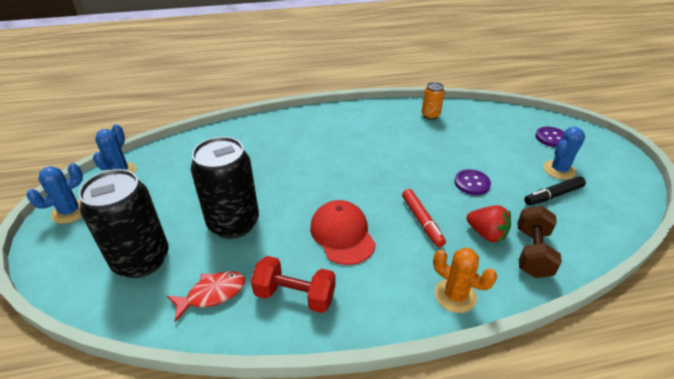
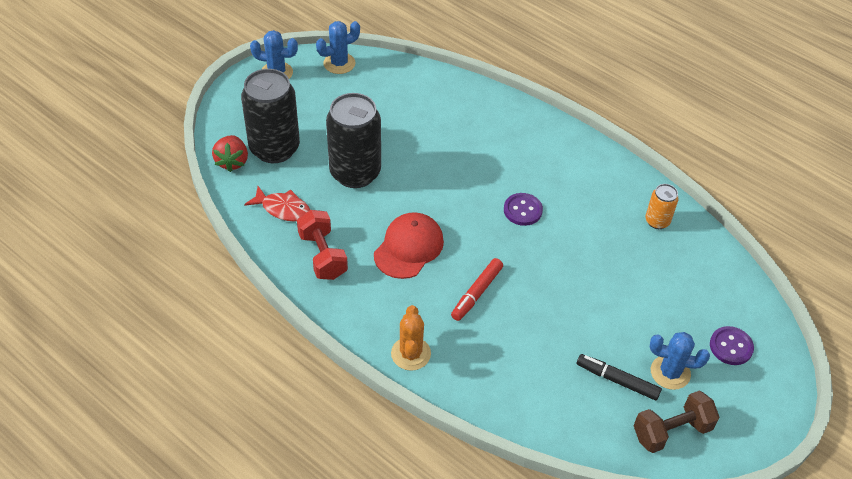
camera: 50 degrees right, 10 degrees up
purple button [455,169,491,195] -> purple button moved to [504,193,543,226]
red strawberry [467,205,511,242] -> red strawberry moved to [212,135,248,172]
brown dumbbell [518,205,562,278] -> brown dumbbell moved to [634,391,720,453]

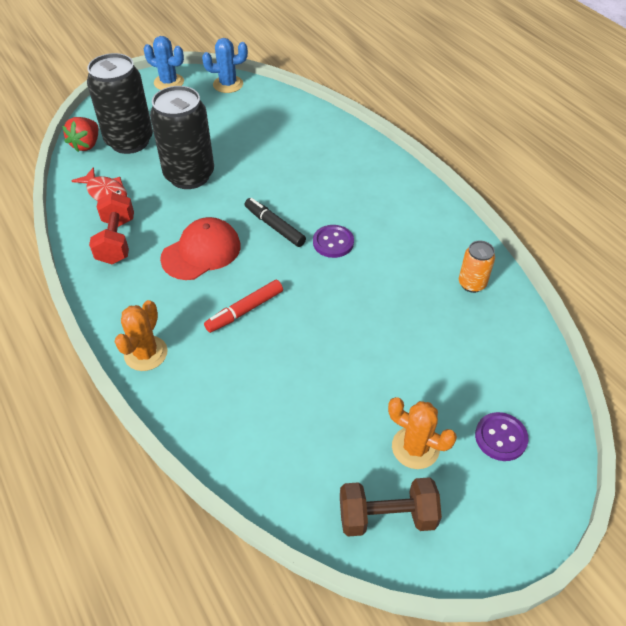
camera: 20 degrees right, 0 degrees up
black marker [577,354,662,401] -> black marker moved to [245,198,306,247]
blue cactus [650,332,710,390] -> orange cactus [388,397,457,469]

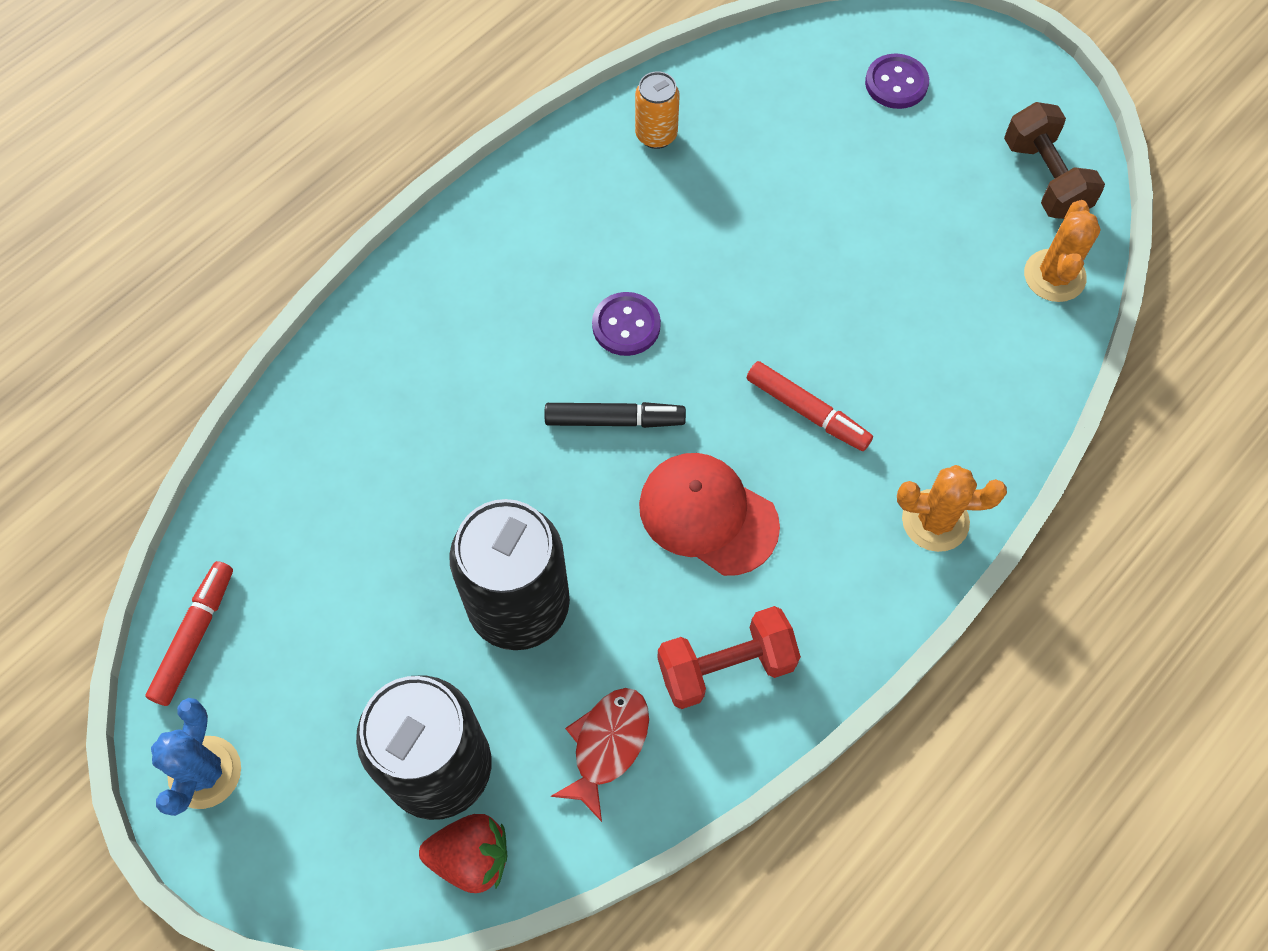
camera: 105 degrees left, 15 degrees up
blue cactus [202,38,248,93] -> red marker [145,561,233,706]
black marker [245,198,306,247] -> black marker turned 120 degrees counterclockwise [545,402,686,428]
orange cactus [388,397,457,469] -> orange cactus moved to [1024,200,1101,302]

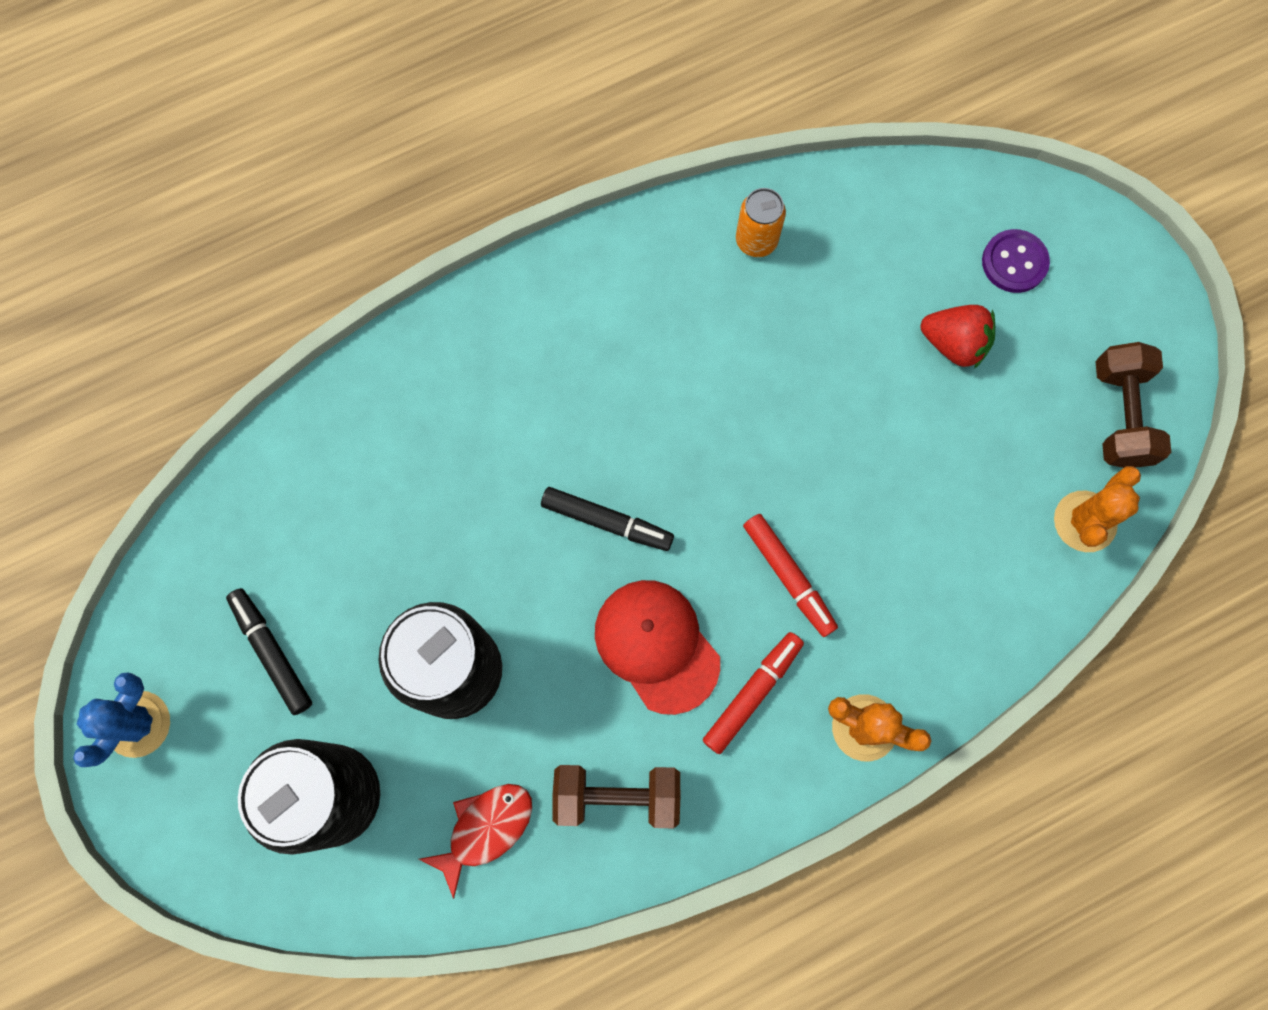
camera: 20 degrees right, 10 degrees up
red marker [145,561,233,706] -> red marker moved to [703,632,804,754]
red strawberry [419,814,507,893] -> red strawberry moved to [920,305,995,369]
purple button [592,292,661,356] -> none
red dumbbell [657,606,801,709] -> brown dumbbell [552,765,680,829]
none -> black marker [226,588,312,715]

